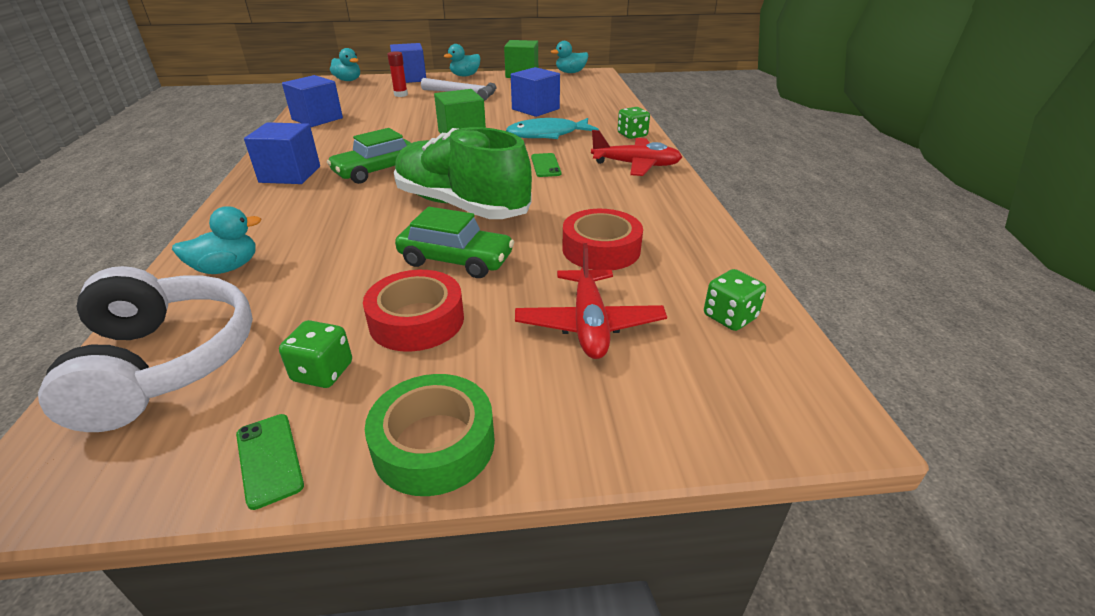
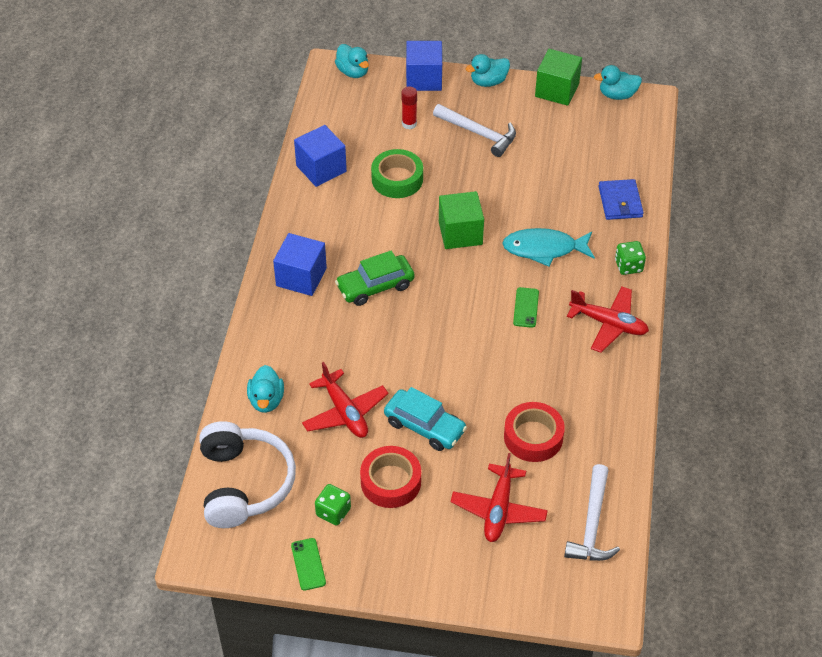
camera: 15 degrees right, 15 degrees up
turquoise duck [172,206,261,274] -> turquoise duck turned 105 degrees clockwise [247,365,284,413]
green tape [365,374,495,496] -> green tape moved to [371,149,423,198]
green shoe [394,127,532,219] -> none
green car [395,207,514,278] -> turquoise car [384,387,467,451]
blue cube [511,67,560,117] -> none
green dice [704,269,766,331] -> white hammer [564,464,620,561]
none -> red plane [302,362,388,438]
none -> blue wallet [598,179,644,220]

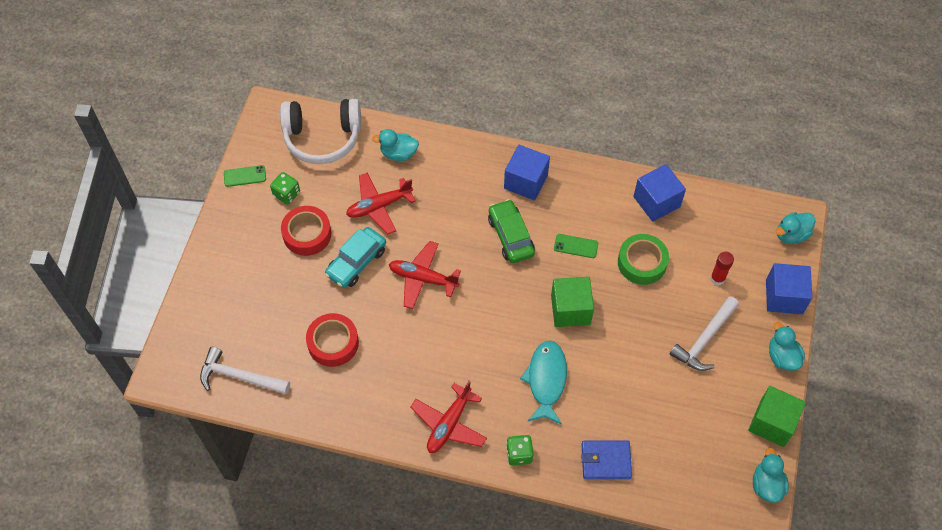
camera: 95 degrees right, 10 degrees up
red plane [451,453,548,542] -> red plane moved to [389,241,461,309]
green phone [513,287,539,328] -> green phone moved to [554,234,598,258]

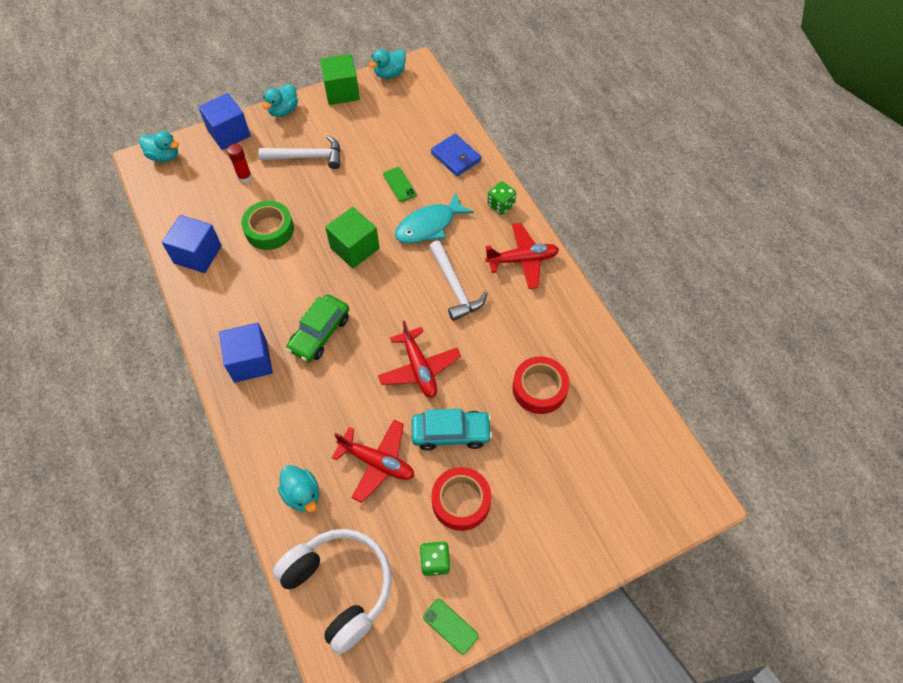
camera: 130 degrees left, 0 degrees up
white hammer [200,347,290,394] -> white hammer moved to [429,241,487,321]
green phone [554,234,598,258] -> green phone moved to [383,167,416,202]

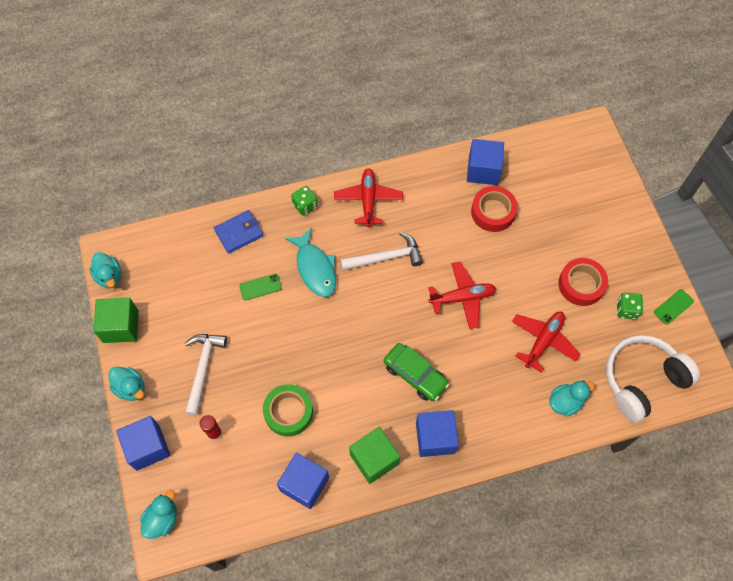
camera: 80 degrees left, 5 degrees up
green cube [325,207,380,268] -> green cube moved to [349,427,400,484]
turquoise car [412,409,492,451] -> none
none -> blue cube [467,139,504,185]

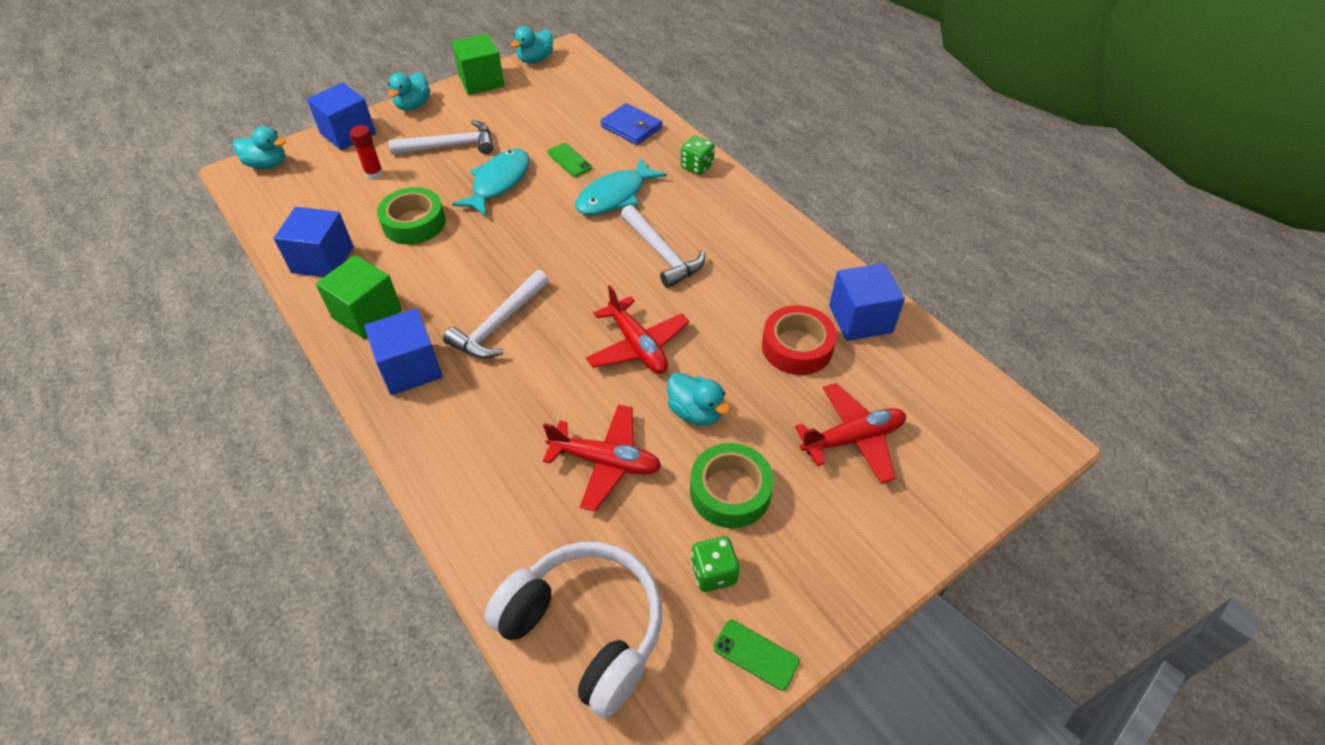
camera: 70 degrees right, 15 degrees down
red plane [334,168,403,227] -> red plane moved to [795,383,906,484]
green car [384,343,449,401] -> white hammer [443,270,549,359]
turquoise duck [549,381,595,417] -> turquoise duck moved to [667,372,731,426]
red tape [558,258,608,306] -> green tape [690,443,774,528]
none -> turquoise fish [452,149,530,217]

